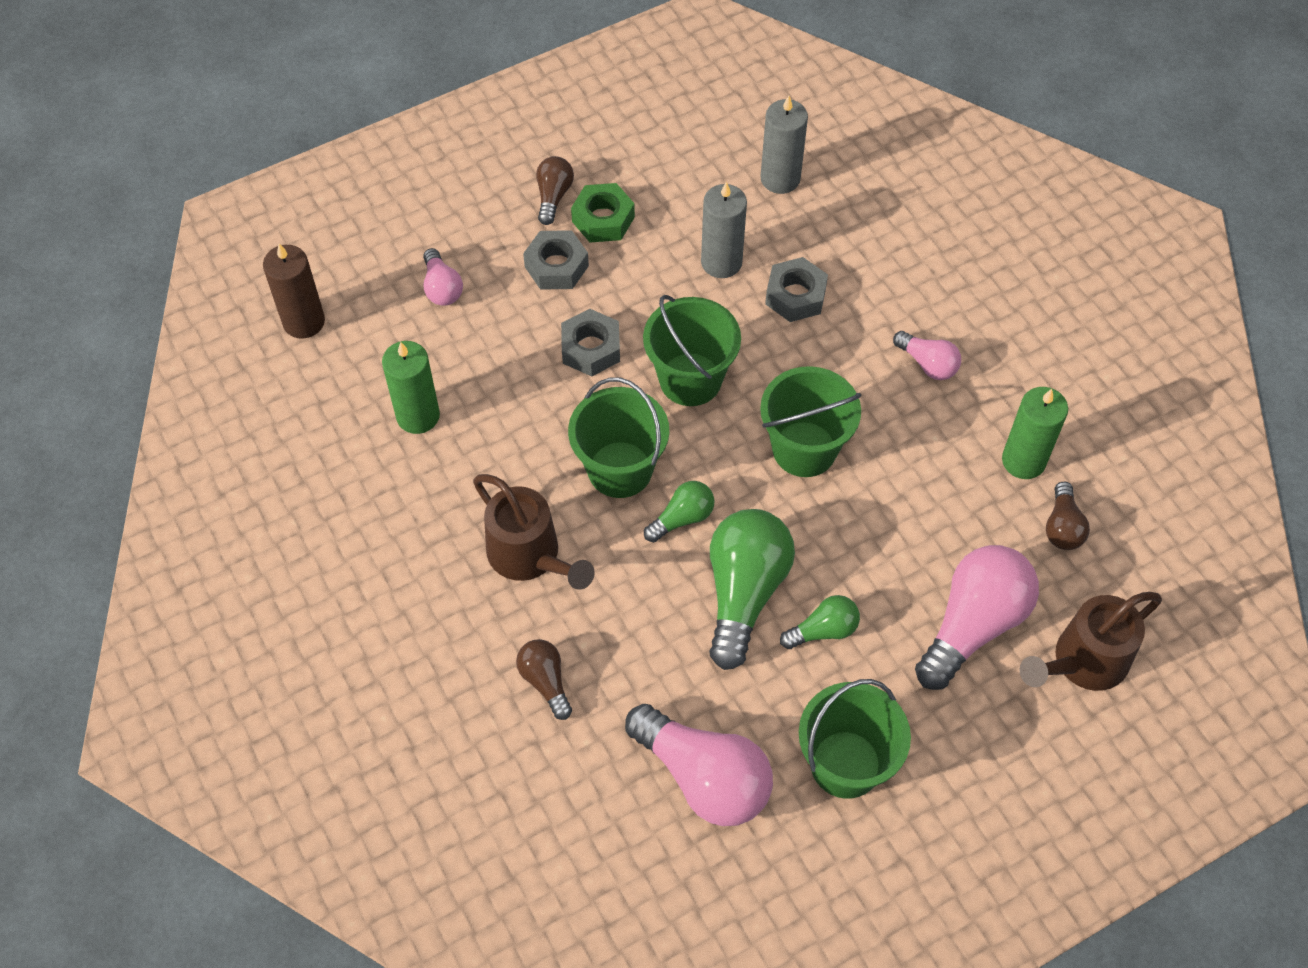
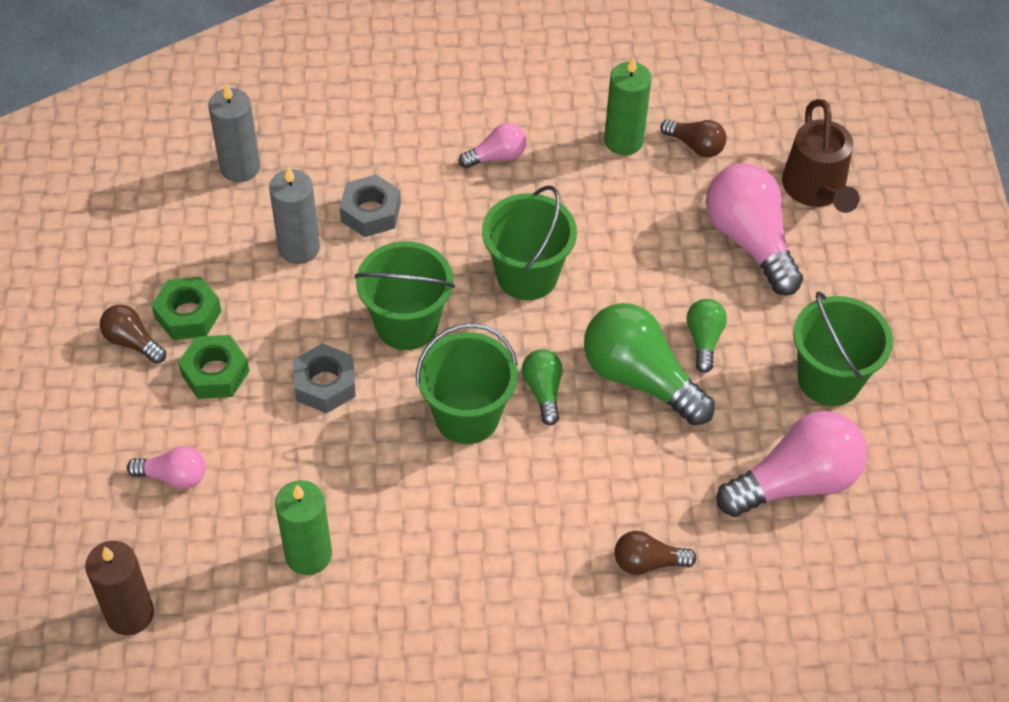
camera: 65 degrees left, 5 degrees down
brown watering can [473,474,595,590] -> none
grey nut [523,230,589,290] -> green nut [178,335,249,399]

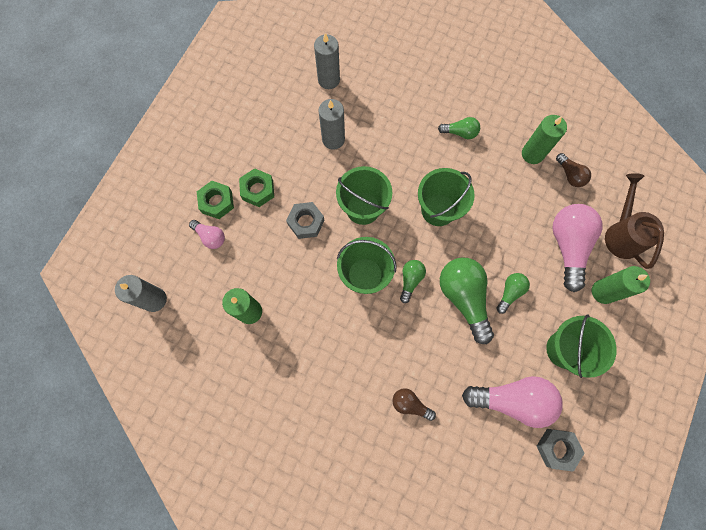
camera: 30 degrees right, 20 degrees up
brown candle [85,541,154,635] -> grey candle [115,275,167,312]
brown light bulb [100,304,166,364] -> none
green nut [152,277,221,340] -> green nut moved to [197,181,234,219]
grey nut [339,174,401,237] -> grey nut moved to [537,429,585,472]
pink light bulb [459,123,526,169] -> green light bulb [438,117,480,139]
brown watering can [782,99,860,213] -> brown watering can turned 150 degrees clockwise [605,173,664,269]
none -> green candle [592,266,650,304]

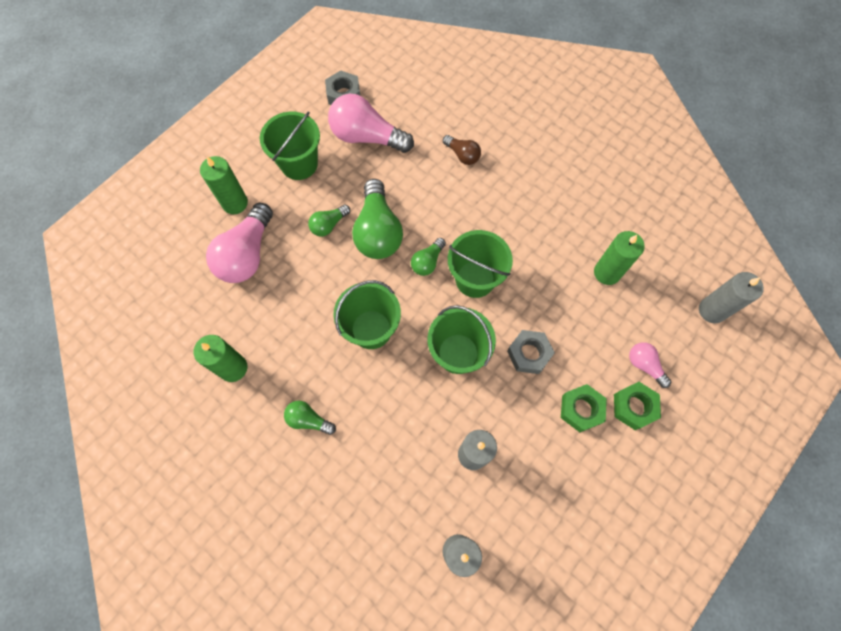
camera: 165 degrees left, 5 degrees down
brown light bulb [556,153,591,187] -> none
brown watering can [605,173,664,269] -> none

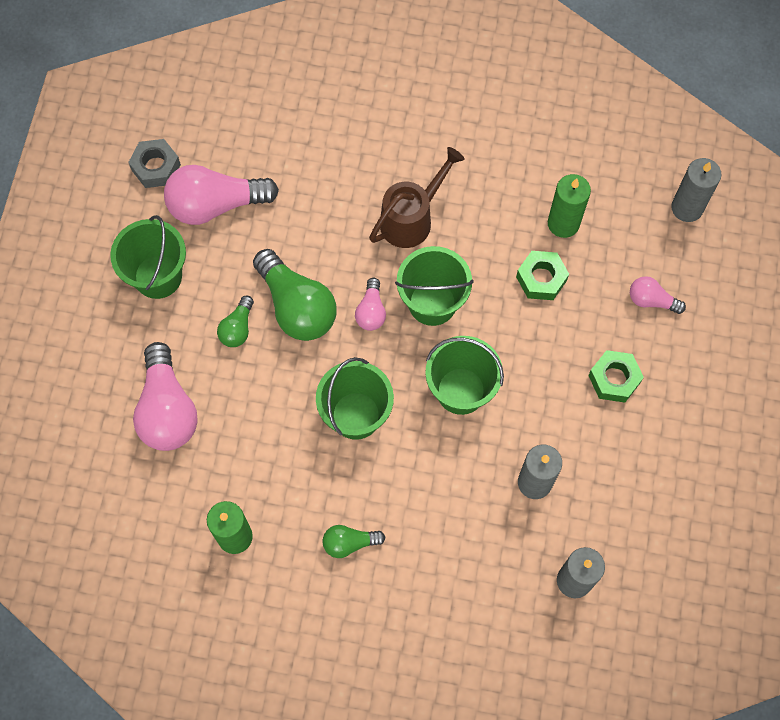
camera: 30 degrees left, 0 degrees up
green candle [200,156,248,214] -> none
green light bulb [411,238,446,276] -> pink light bulb [355,278,386,331]
brown light bulb [443,135,481,165] -> none
grey nut [507,330,555,374] -> none
green nut [614,382,661,430] -> green nut moved to [516,251,569,300]
none -> brown watering can [369,147,465,248]

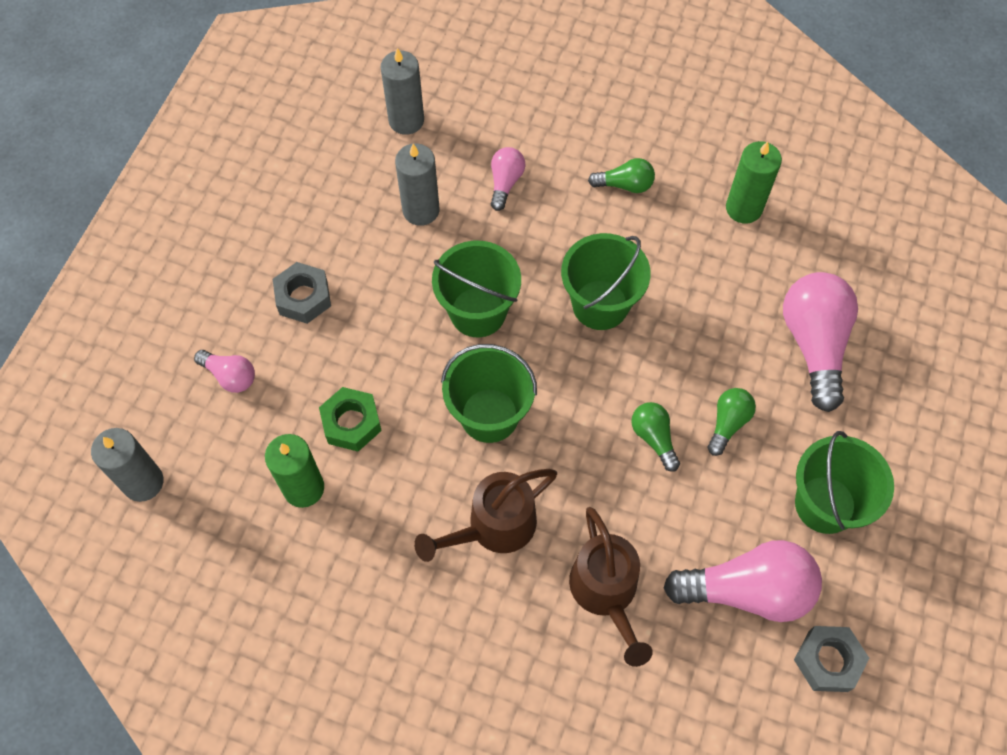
camera: 170 degrees left, 5 degrees down
green light bulb [253,249,337,341] -> green light bulb [631,402,680,472], size x0.51
pink light bulb [355,278,386,331] -> pink light bulb moved to [490,147,526,211]
green nut [588,350,644,403] -> grey nut [273,262,331,324]
none -> brown watering can [569,507,653,667]

